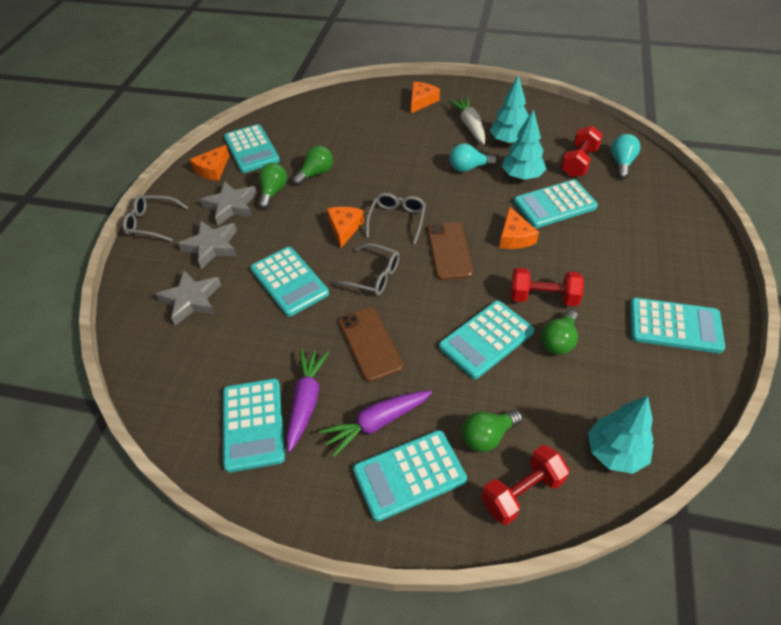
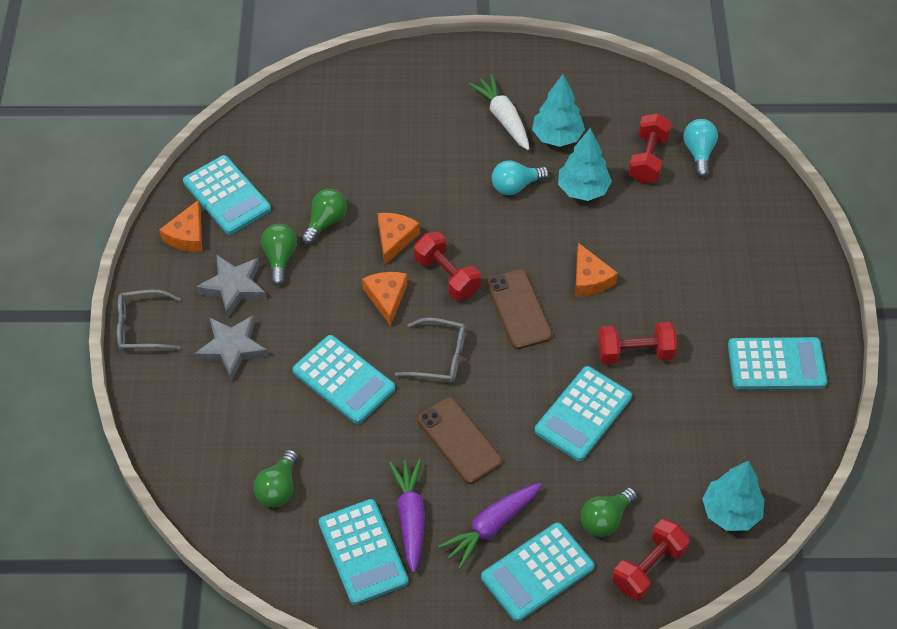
camera: 15 degrees left, 5 degrees up
grey star [155,270,221,326] -> none
grey glasses [366,193,426,244] -> red dumbbell [414,232,481,300]
orange cheese [411,82,440,113] -> orange cheese moved to [378,213,420,265]
turquoise calculator [514,180,598,228] -> none
green light bulb [541,310,578,355] -> green light bulb moved to [253,449,298,507]

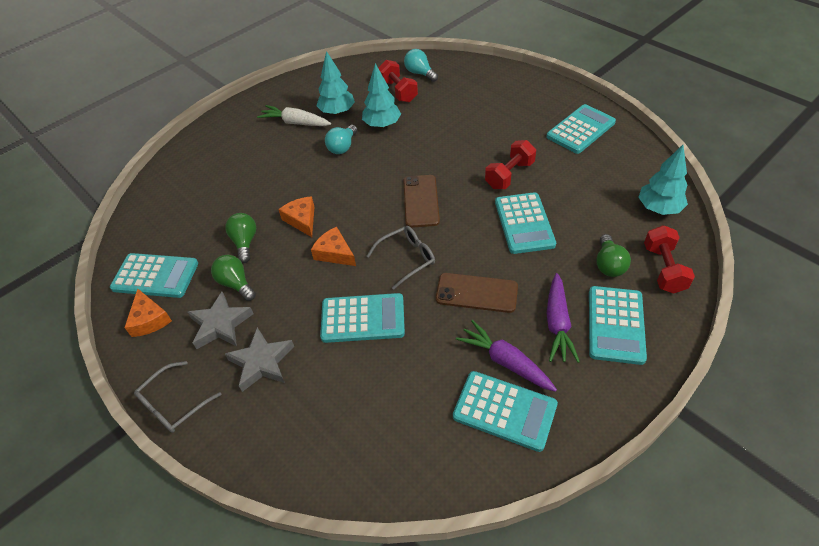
camera: 40 degrees left, 5 degrees down
green light bulb [253,449,298,507] -> none
red dumbbell [414,232,481,300] -> none
brown phone [486,269,553,349] -> brown phone turned 60 degrees clockwise [403,175,440,228]
orange cheese [575,243,618,296] -> none

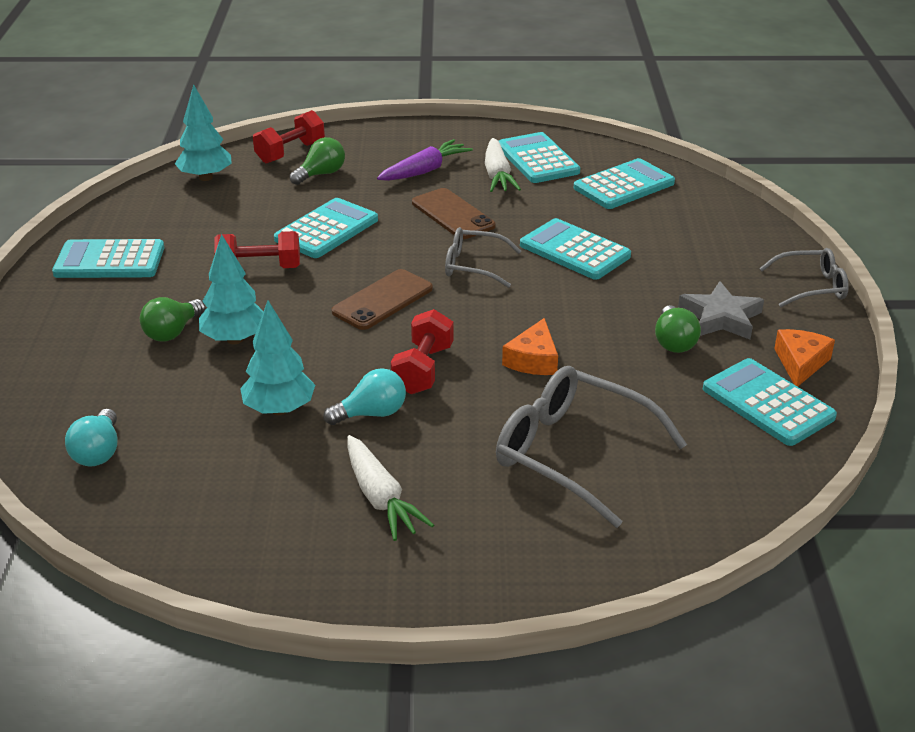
camera: 140 degrees left, 15 degrees down
green light bulb [225,213,256,263] -> green light bulb moved to [140,297,205,342]
grey star [225,327,294,392] -> none
orange cheese [311,227,356,266] -> none
turquoise tree [316,51,355,115] -> turquoise tree moved to [199,234,263,344]
red dumbbell [378,60,418,102] -> red dumbbell moved to [391,309,454,394]
purple carrot [456,320,557,392] -> white carrot [485,138,521,192]
turquoise calculator [589,286,647,365] -> turquoise calculator moved to [574,158,675,209]
none -> grey glasses [496,366,687,528]

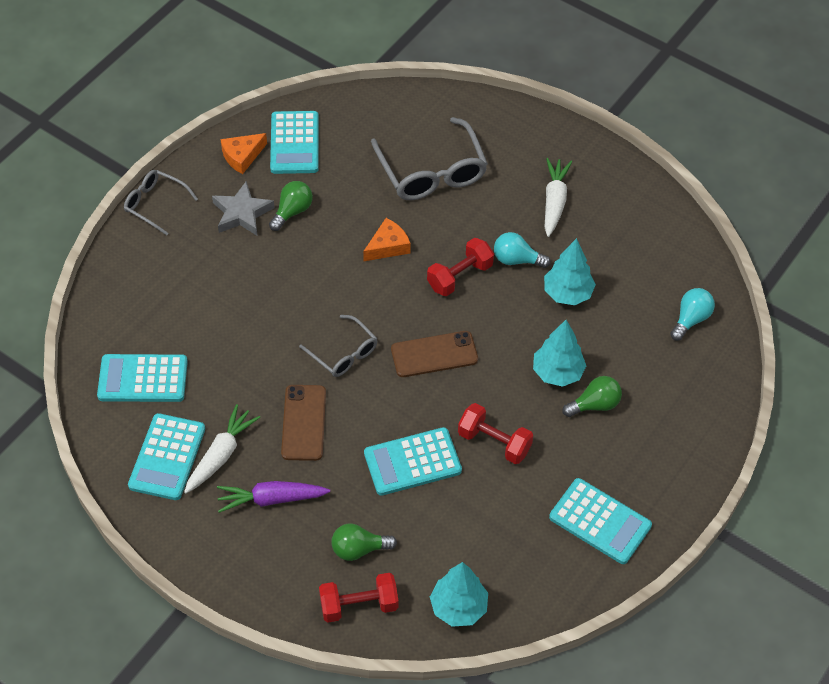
camera: 145 degrees left, 20 degrees up
turquoise calculator [520,218,631,280] -> none

